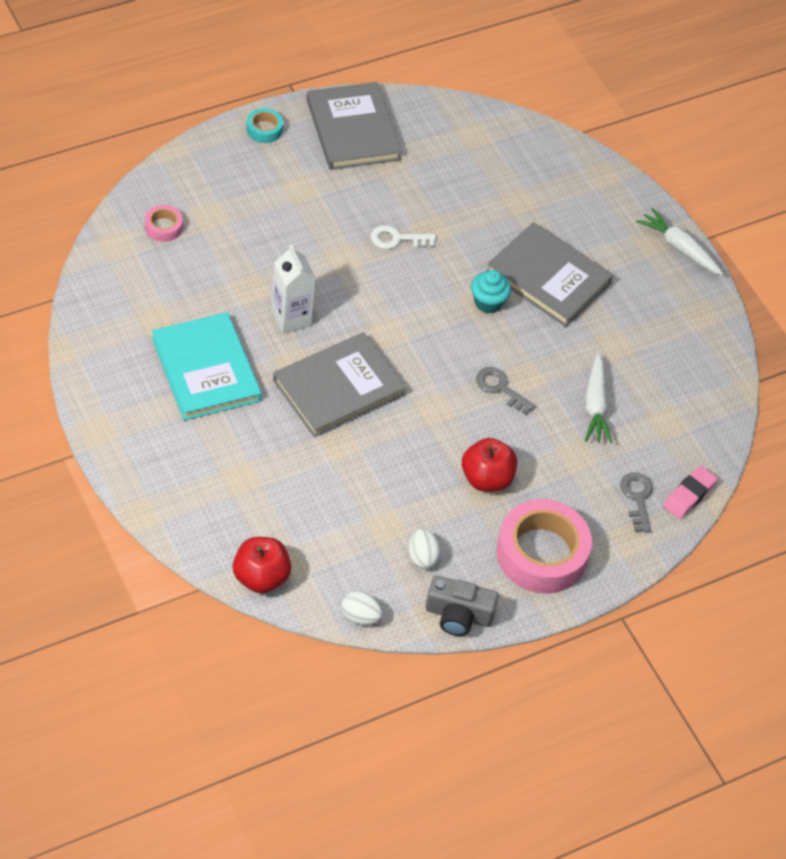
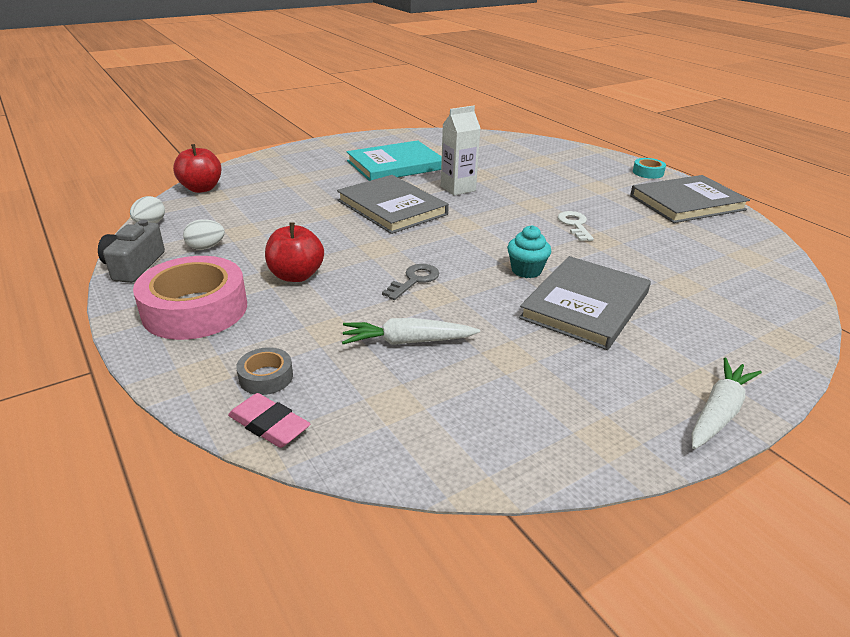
camera: 90 degrees right, 20 degrees down
pink tape [145,205,183,242] -> none
grey key [620,472,653,533] -> grey tape [236,347,293,395]

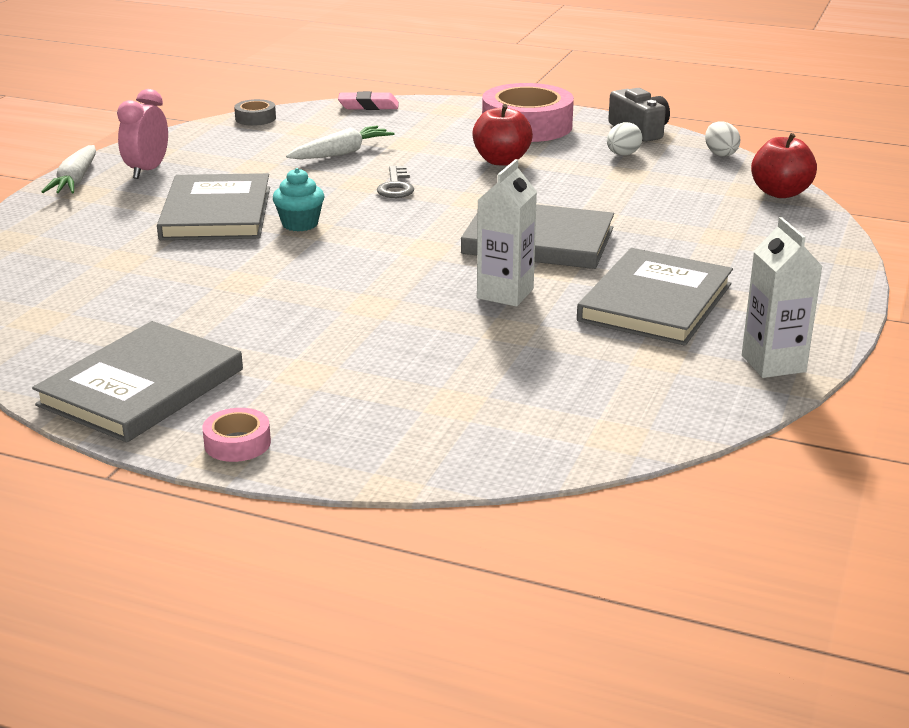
camera: 145 degrees right, 5 degrees down
grey tape [236,347,293,395] -> grey tape moved to [234,99,276,126]
turquoise book [347,140,442,181] -> grey book [577,248,733,346]
white key [558,211,594,241] -> none
turquoise tape [633,158,666,179] -> pink tape [202,408,271,462]
none -> pink clock [117,89,168,179]
none -> white carton [742,217,823,378]

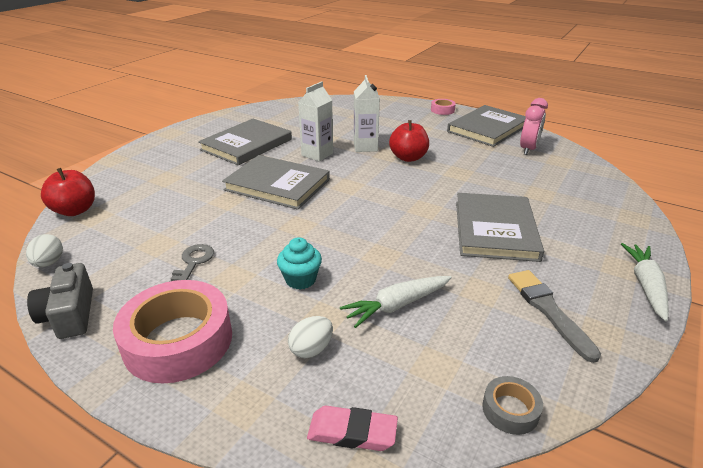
camera: 170 degrees left, 5 degrees up
pink clock [117,89,168,179] -> pink clock moved to [520,98,548,155]
turquoise cupcake [273,168,324,231] -> turquoise cupcake moved to [277,237,322,290]
grey key [377,166,414,198] -> grey key moved to [169,244,214,282]
red apple [472,104,533,166] -> red apple moved to [389,120,429,162]
white egg [607,122,642,155] -> white egg moved to [288,316,333,358]
white carton [742,217,823,378] -> white carton moved to [354,75,380,152]
none -> grey brush [508,270,601,363]

